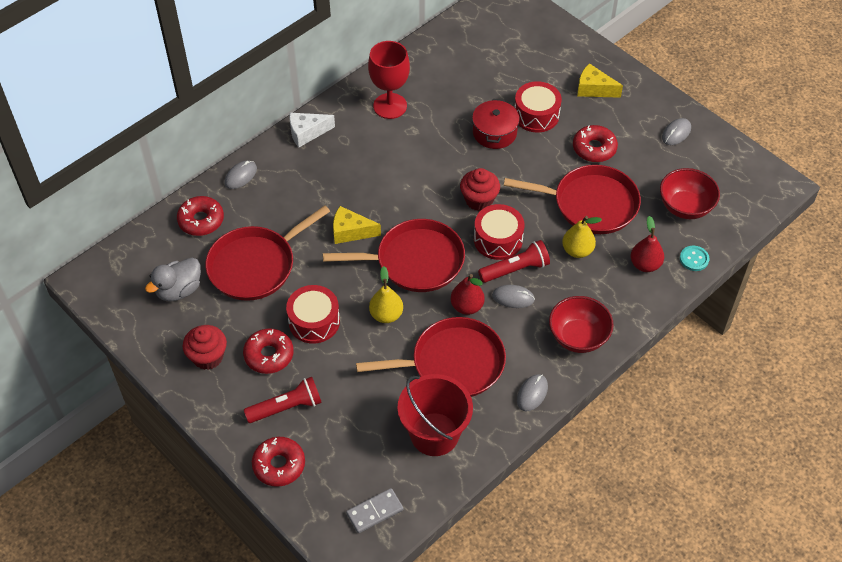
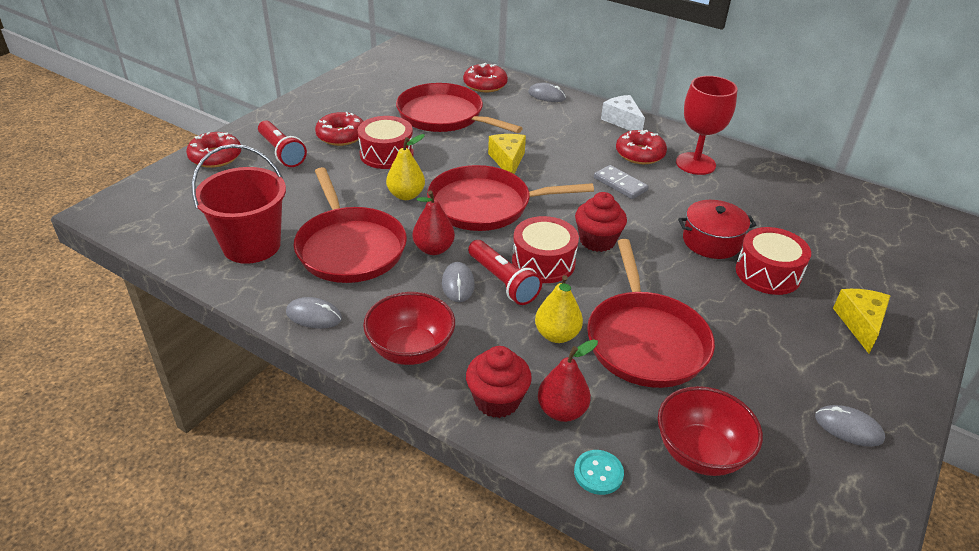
camera: 75 degrees right, 15 degrees down
grey duck [145,258,201,302] -> none
red cupcake [183,325,227,370] -> red cupcake moved to [466,346,532,418]
red pan [323,219,465,292] -> red pan turned 105 degrees clockwise [427,165,594,231]
grey domino [346,488,403,533] -> grey domino moved to [594,165,649,199]
red donut [573,125,618,162] -> red donut moved to [616,130,667,164]

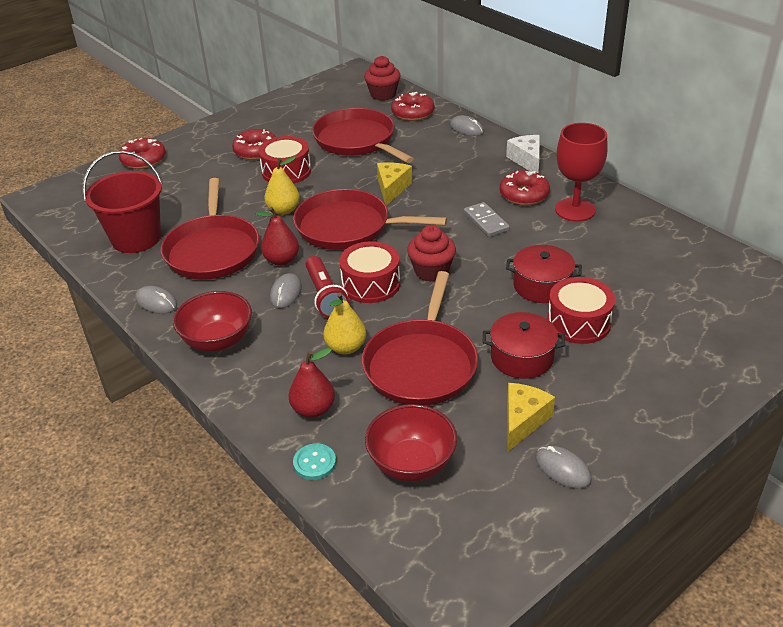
camera: 20 degrees right, 0 degrees up
red flashlight [258,120,307,167] -> none
red cupcake [466,346,532,418] -> red cupcake moved to [364,56,401,101]
yellow cheese [833,289,890,353] -> yellow cheese moved to [507,383,555,451]
none -> red pot [483,312,565,379]

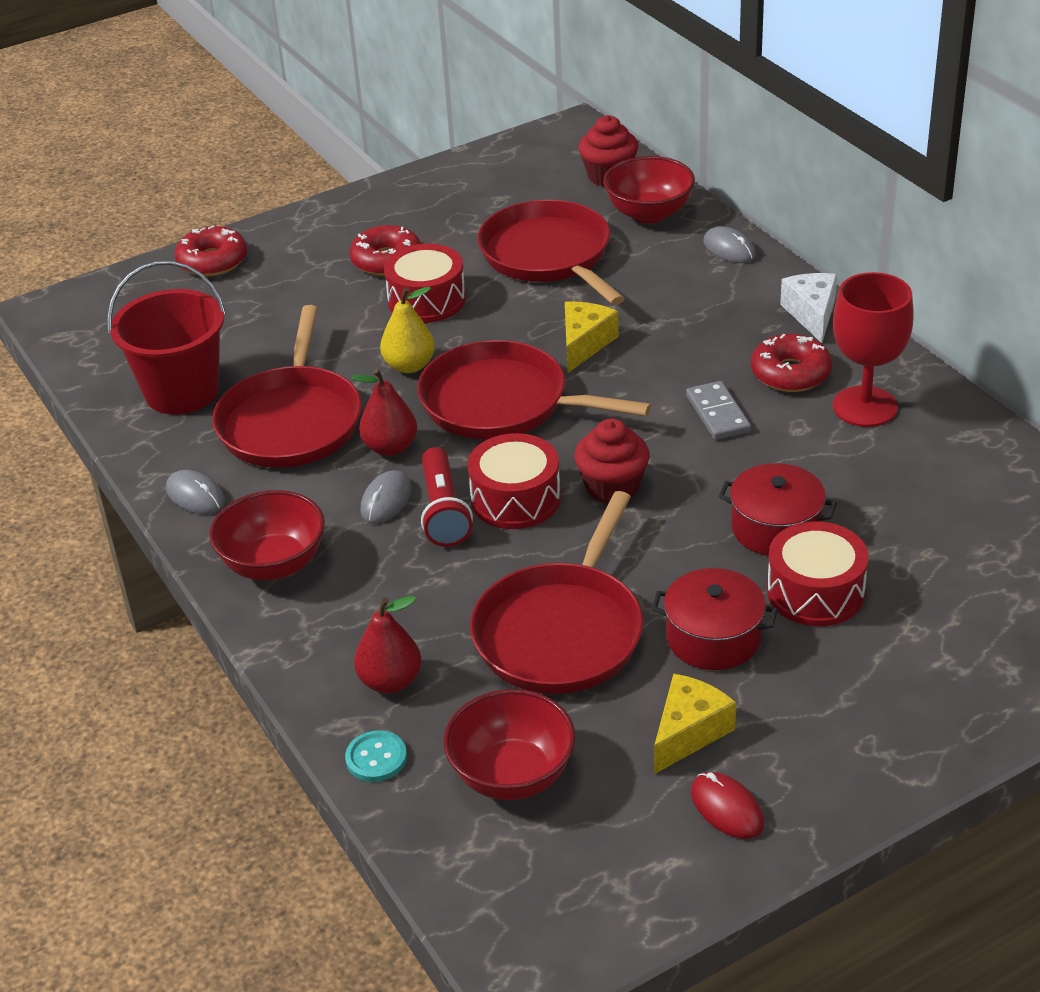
camera: 10 degrees right, 0 degrees up
yellow pear [323,292,366,355] -> none
red donut [391,92,434,121] -> red bowl [603,156,695,223]
grey mouse [536,445,591,489] -> red mouse [691,772,764,839]

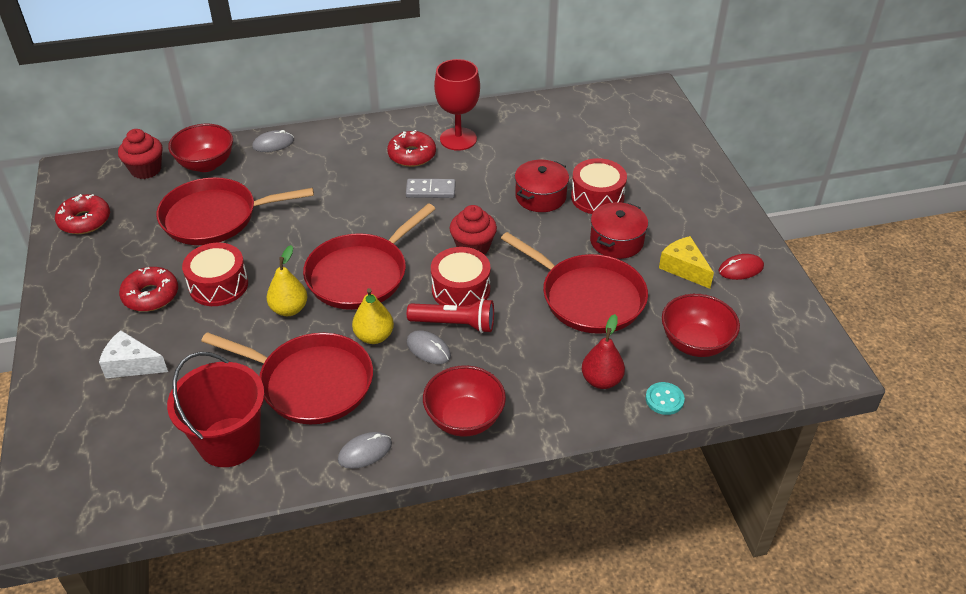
camera: 75 degrees left, 5 degrees up
red donut [175,226,247,276] -> red donut moved to [55,194,110,234]
red pear [351,369,417,456] -> yellow pear [352,288,394,344]
yellow cheese [565,302,619,373] -> none
white cheese [780,273,837,343] -> white cheese moved to [99,330,168,378]

